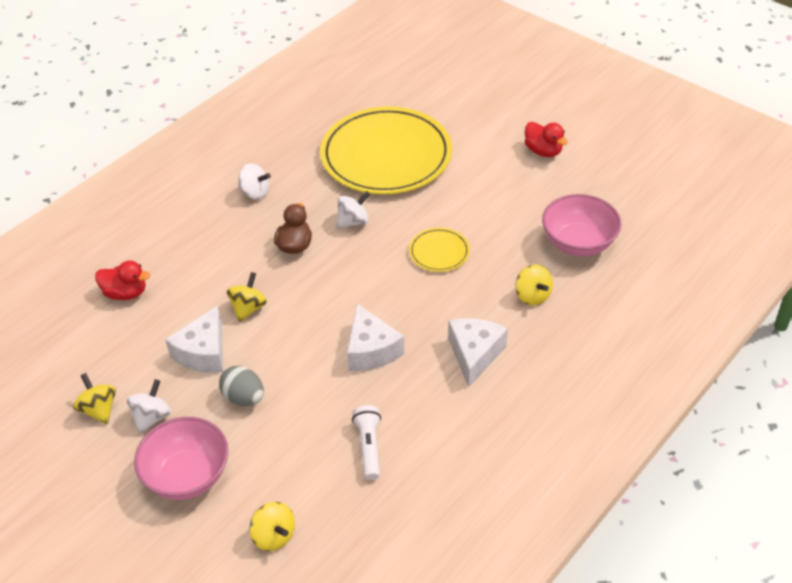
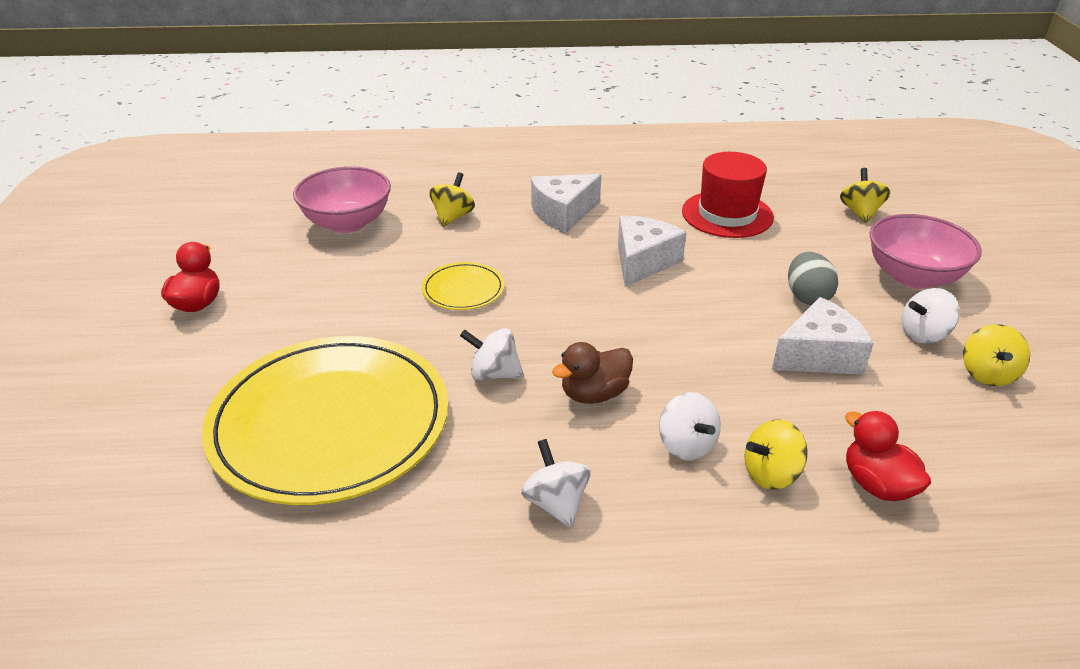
camera: 135 degrees left, 10 degrees down
yellow spinning top [227,272,267,322] -> yellow spinning top moved to [744,419,807,490]
white flashlight [352,405,381,480] -> red hat [682,152,774,238]
none -> white spinning top [659,392,721,460]

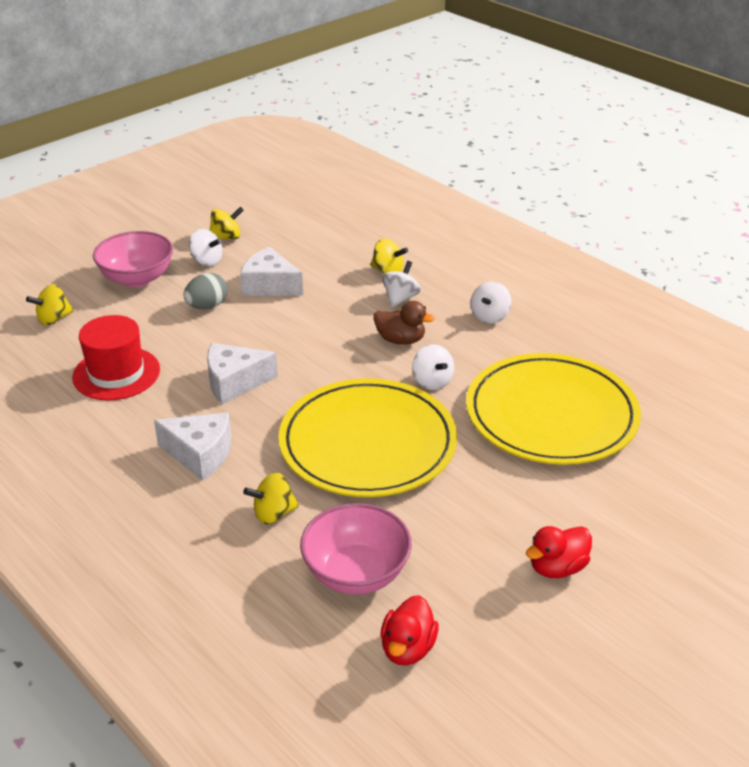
camera: 130 degrees left, 0 degrees up
yellow plate [422,262,505,310] -> yellow plate [278,378,457,497], size x2.37
red duck [845,411,931,501] -> red duck moved to [380,595,439,665]

